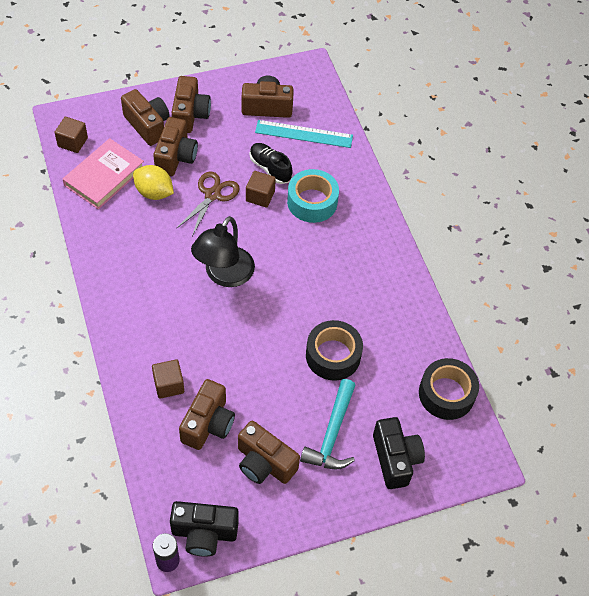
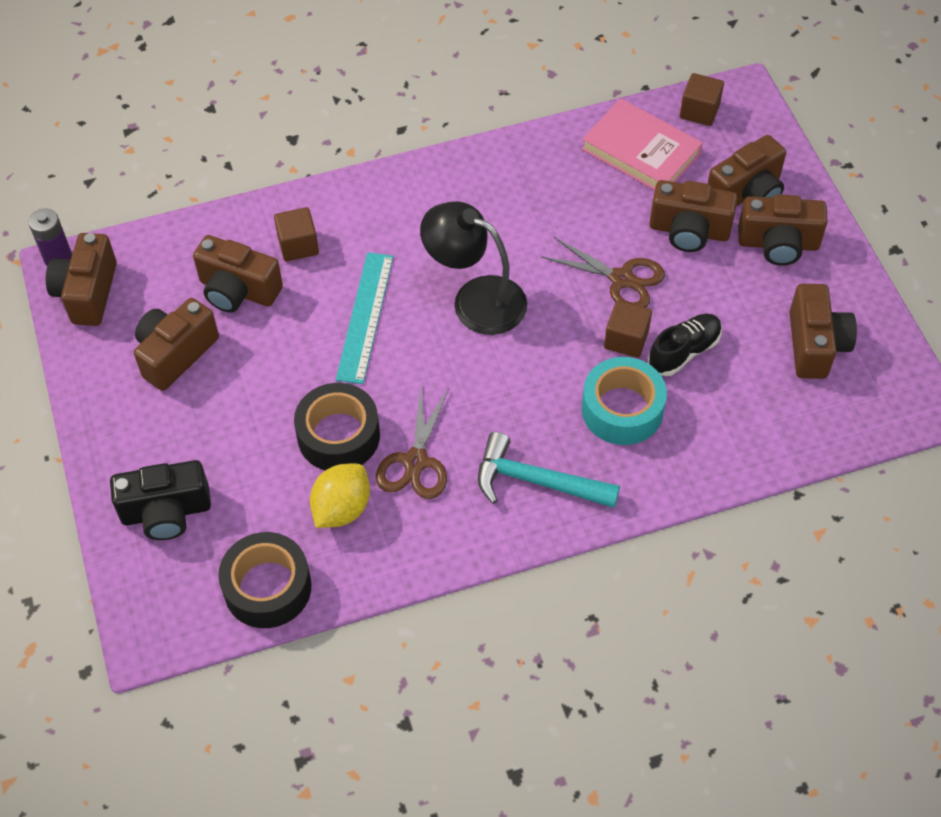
camera: 95 degrees right, 0 degrees up
yellow lemon [133,165,174,200] -> yellow lemon moved to [310,463,370,528]
black camera [170,501,239,557] -> brown camera [46,233,117,326]
turquoise ruler [255,120,353,148] -> turquoise ruler moved to [336,252,394,384]
turquoise hammer [300,379,355,470] -> turquoise hammer moved to [478,432,620,508]
none -> brown scissors [376,387,449,499]

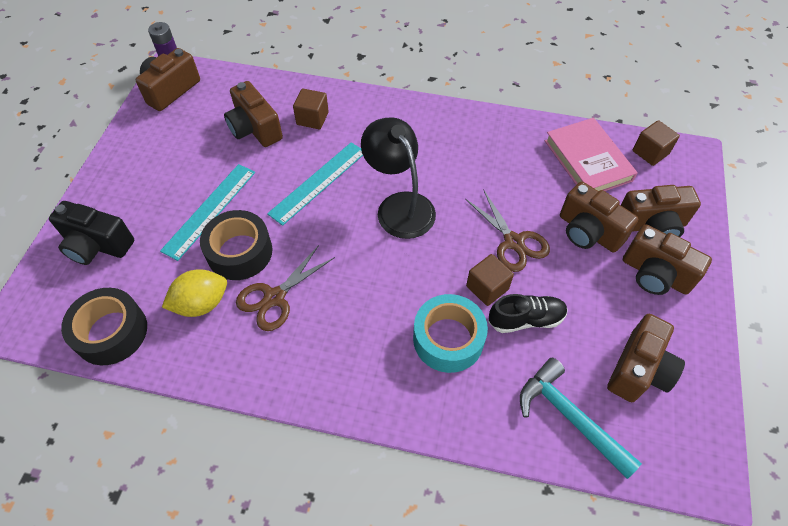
camera: 30 degrees right, 0 degrees up
brown camera [134,298,219,391] -> none
turquoise hammer [478,432,620,508] -> turquoise hammer moved to [520,358,642,479]
none -> turquoise ruler [160,164,255,261]

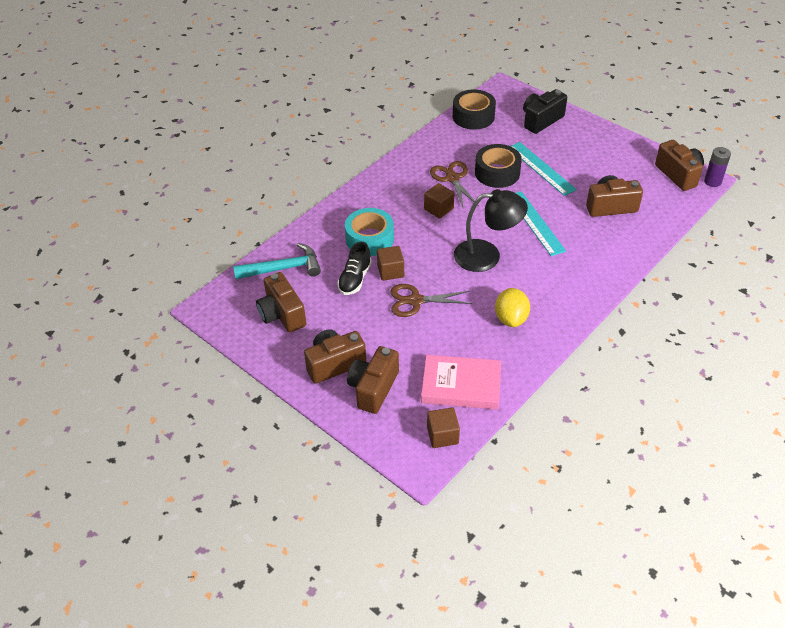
camera: 120 degrees right, 10 degrees down
yellow lemon [162,269,227,317] -> yellow lemon moved to [495,288,530,327]
brown cube [293,89,329,129] -> brown cube moved to [424,183,454,219]
brown camera [560,181,639,252] -> none

